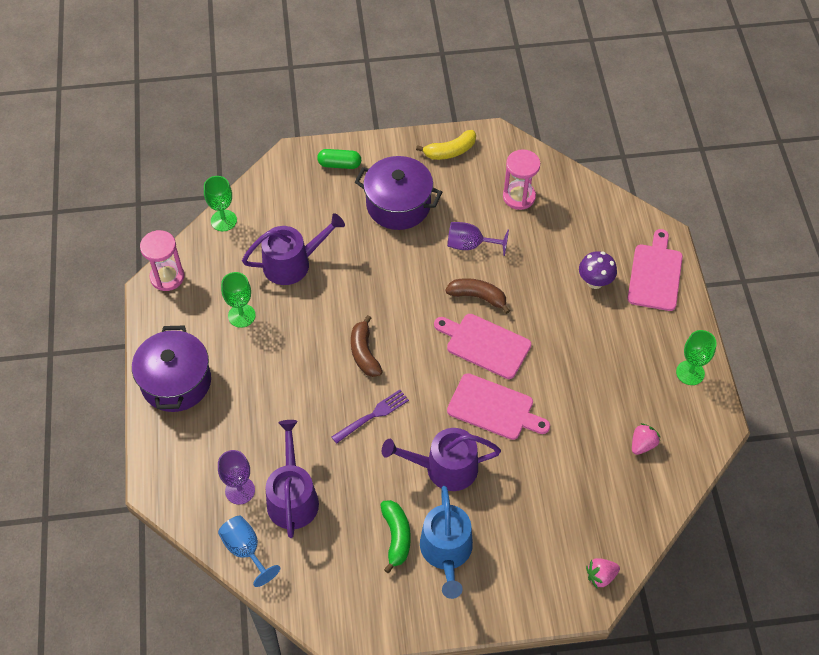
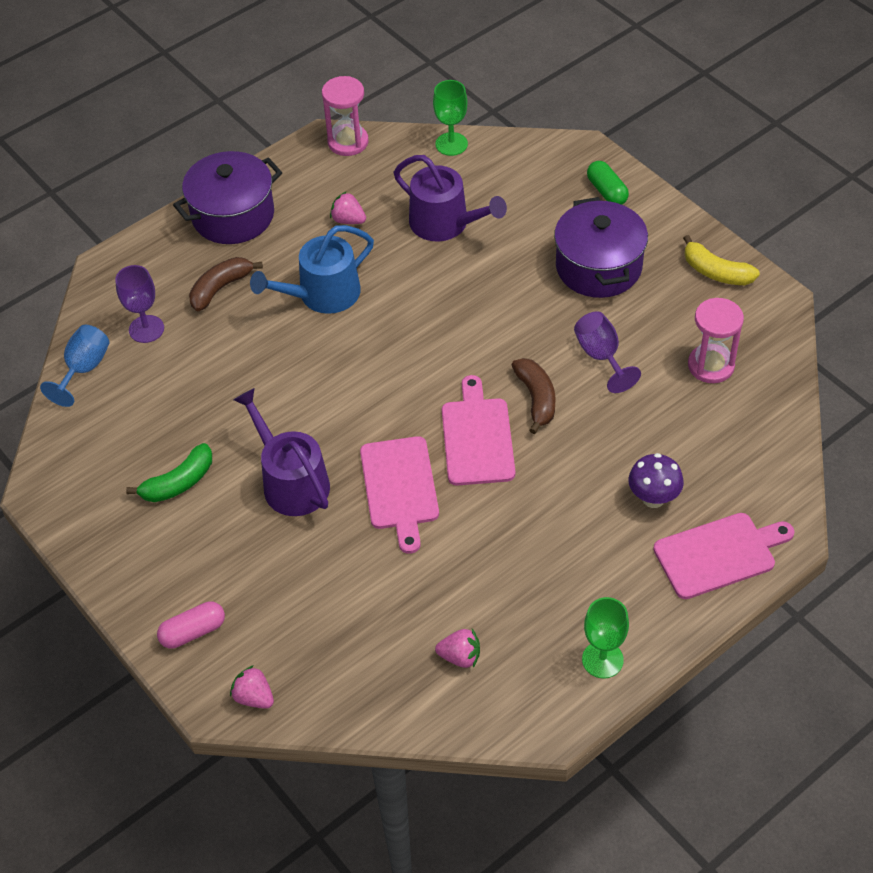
camera: 60 degrees right, 5 degrees down
green goblet [221,272,256,328] -> pink strawberry [330,191,366,224]
purple watering can [266,420,319,538] -> none
purple fork [332,390,409,444] -> none
brown banana [351,315,383,377] -> brown banana moved to [189,257,263,311]
blue watering can [420,486,473,599] -> blue watering can moved to [250,225,374,314]
none -> pink capsule [157,601,225,649]

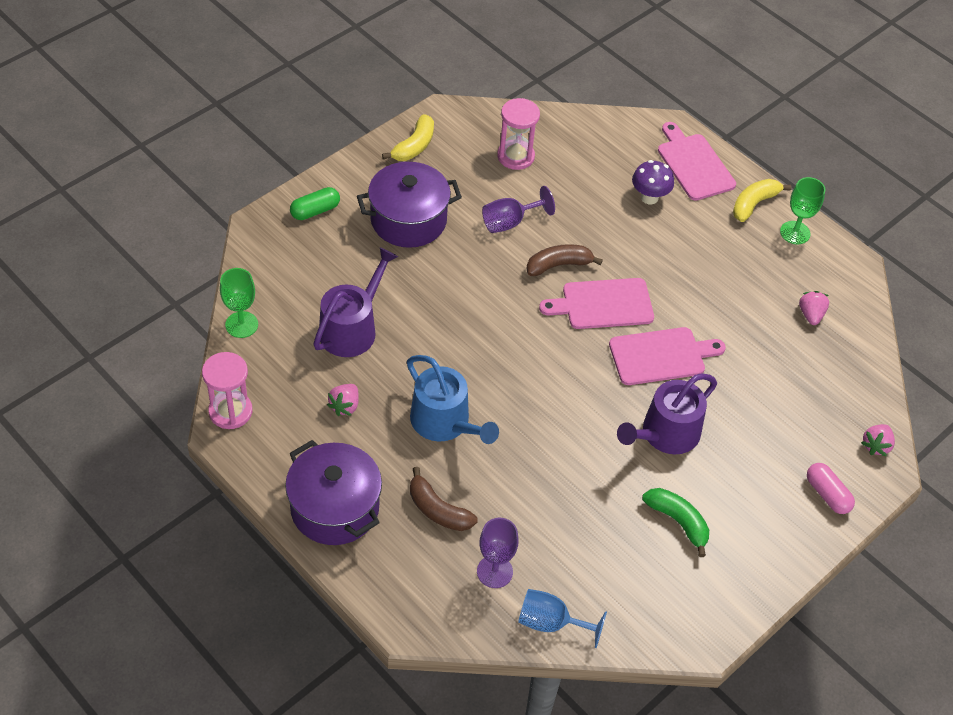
camera: 100 degrees left, 0 degrees up
none -> yellow banana [733,179,791,222]

